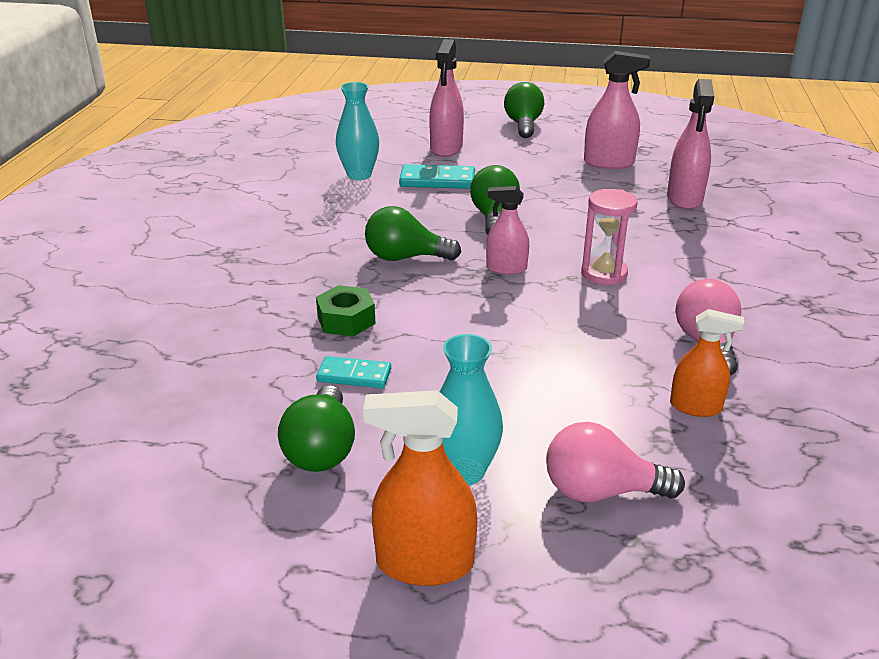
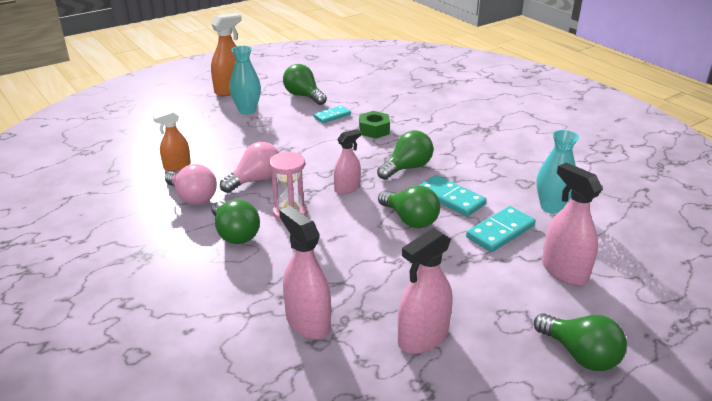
camera: 135 degrees right, 0 degrees up
pink light bulb [546,422,685,502] -> pink light bulb moved to [220,142,279,193]
none -> green light bulb [212,200,260,244]
none -> turquoise domino [418,175,486,217]

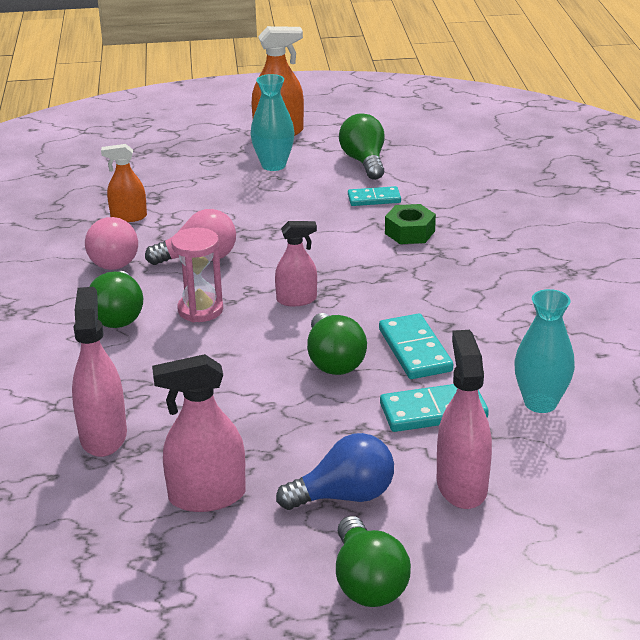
camera: 30 degrees right, 0 degrees up
green light bulb [377,130,433,180] -> none
none -> blue light bulb [276,433,394,510]

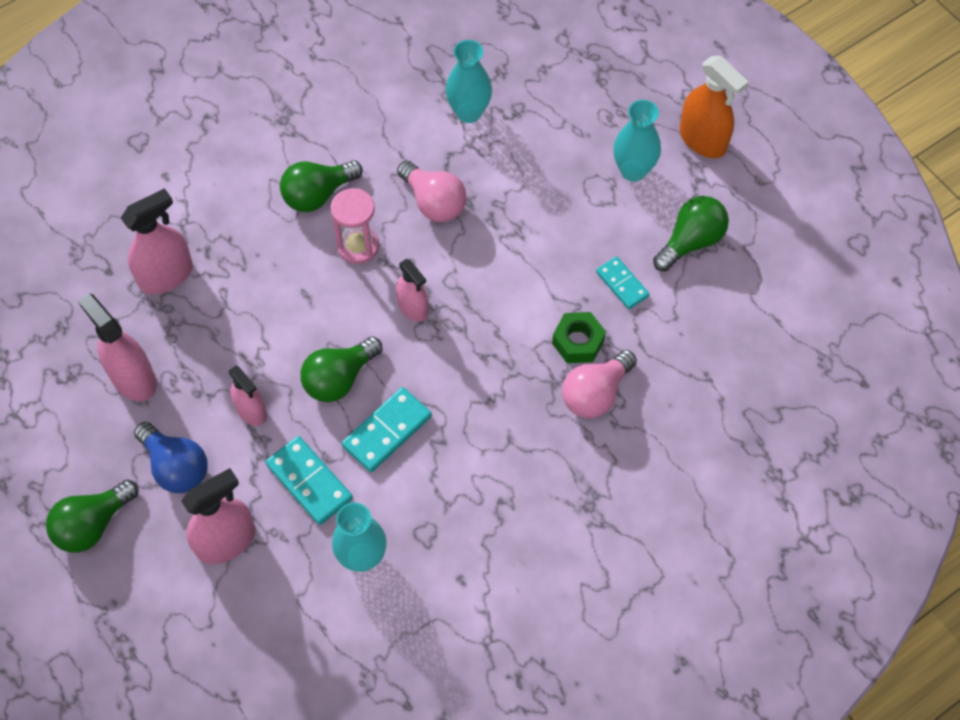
camera: 60 degrees right, 30 degrees up
pink light bulb [85,217,138,270] -> pink light bulb moved to [562,350,637,418]
orange spray bottle [101,144,147,222] -> turquoise vase [446,40,492,123]
none -> pink spray bottle [229,366,267,426]

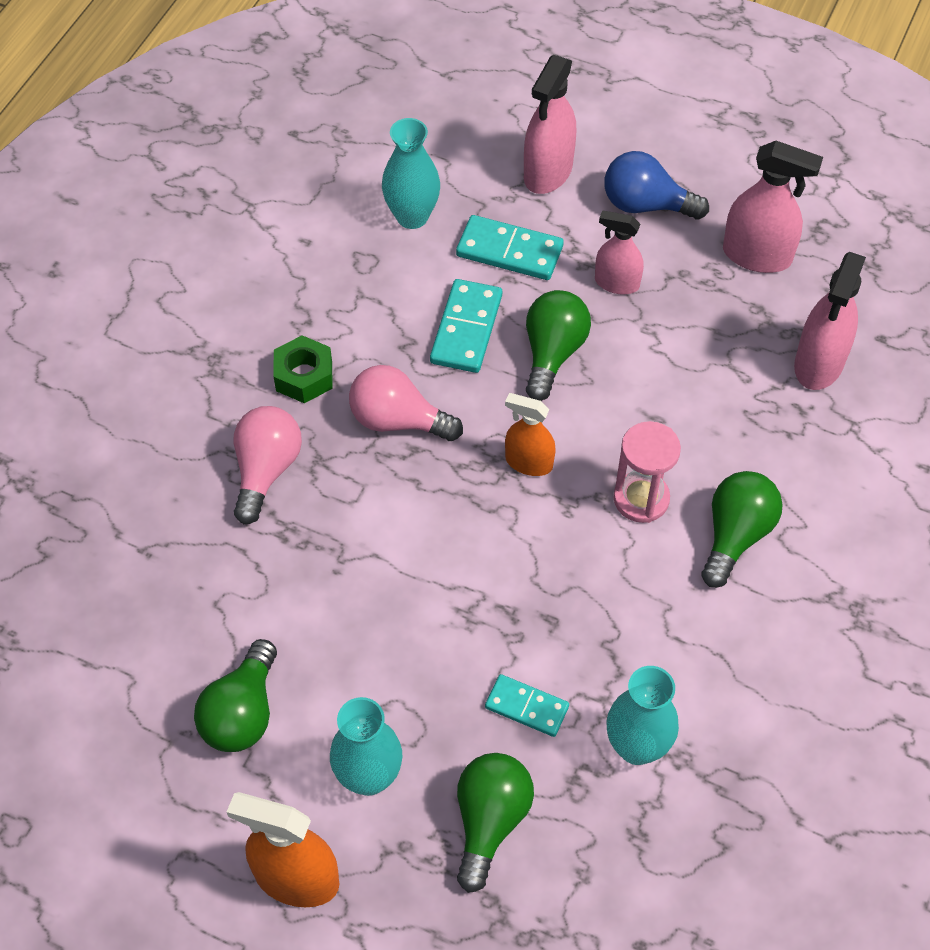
camera: 150 degrees right, 5 degrees down
green light bulb [46,480,139,553] -> green light bulb moved to [457,753,534,893]
pink spray bottle [396,259,428,322] -> orange spray bottle [505,393,556,476]
pink light bulb [397,161,467,222] -> pink light bulb moved to [349,365,463,441]
green nut [552,312,606,363] -> green nut moved to [273,335,333,403]
turquoise domino [596,256,650,309] -> turquoise domino moved to [485,674,569,737]

